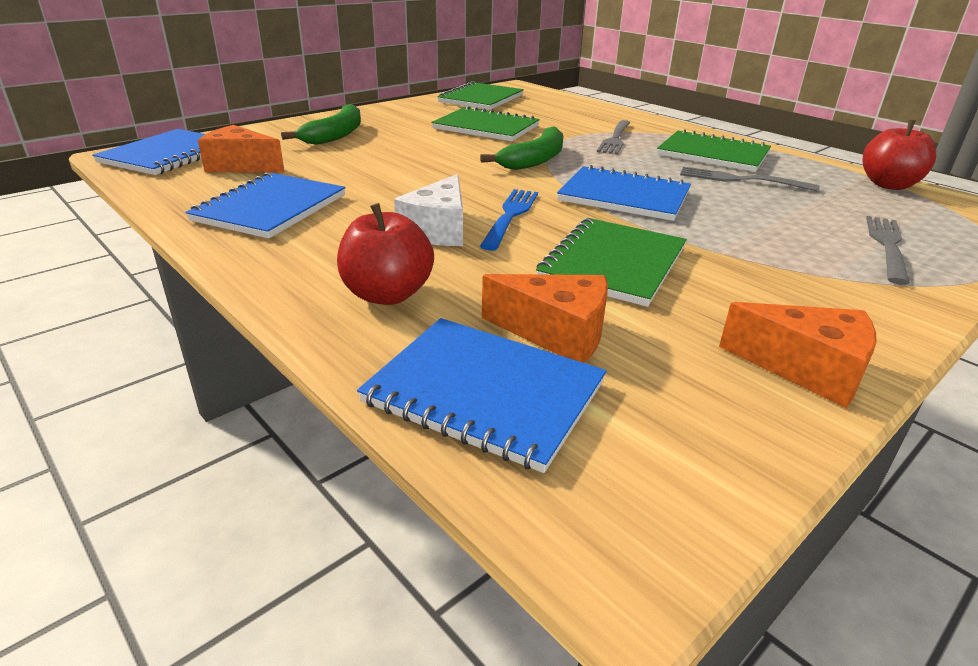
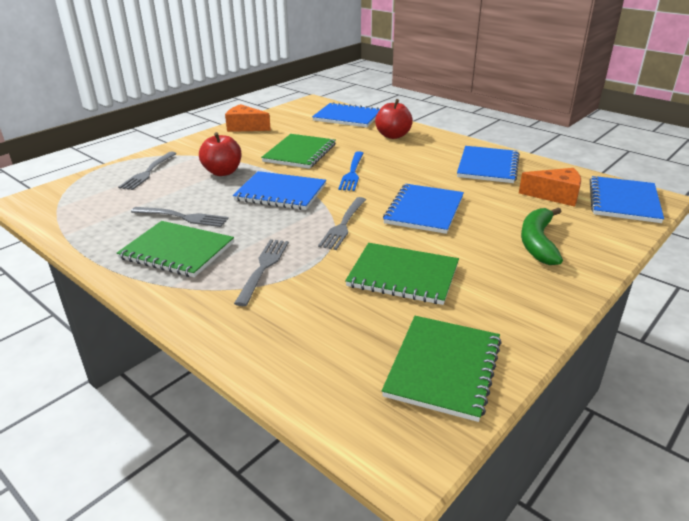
camera: 175 degrees right, 0 degrees up
white cheese [394,174,463,246] -> none
green banana [480,127,563,170] -> grey fork [318,197,366,250]
orange cheese [482,274,608,363] -> none
red apple [862,120,936,190] -> red apple moved to [199,132,241,176]
none -> blue notebook [383,184,464,234]

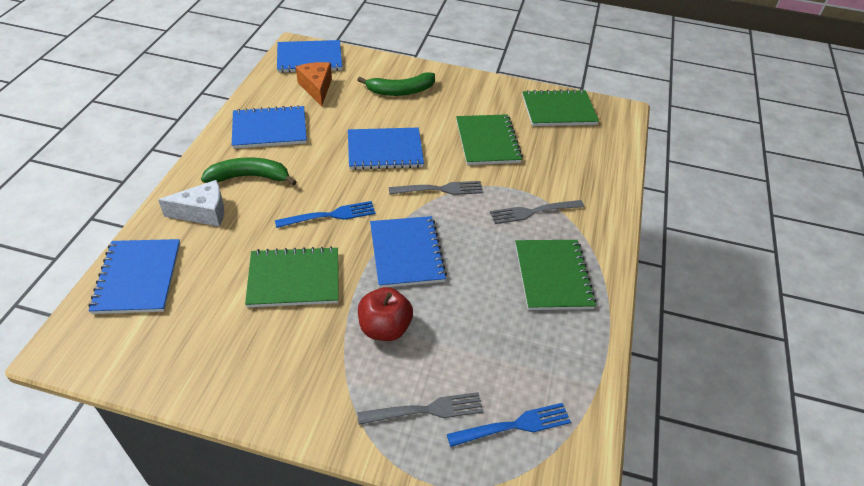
camera: 120 degrees left, 15 degrees up
grey fork [131,207,229,227] -> none
orange cheese [225,104,271,132] -> none
red apple [375,99,413,139] -> white cheese [158,180,224,227]
none -> green banana [201,157,297,186]
none -> blue fork [447,403,571,447]

